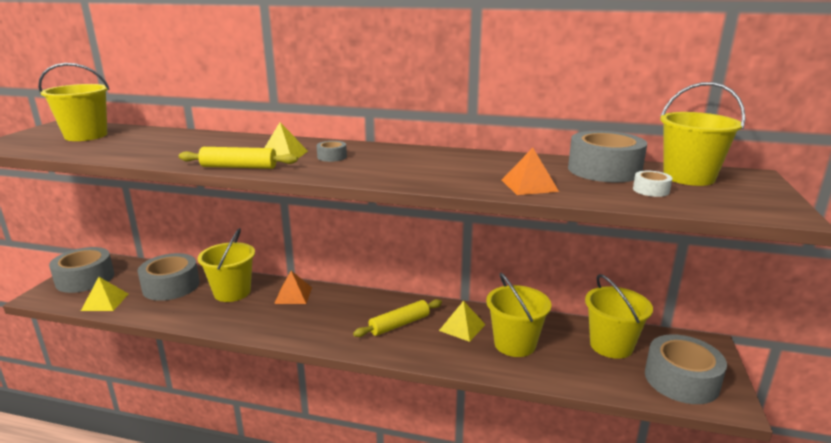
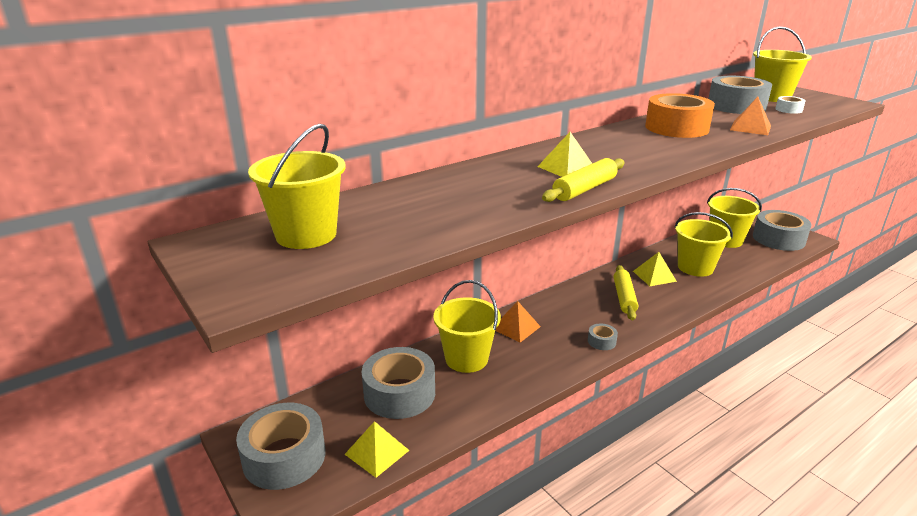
camera: 50 degrees left, 5 degrees up
grey tape [316,141,347,162] -> grey tape moved to [588,324,618,350]
none -> orange tape [645,93,715,138]

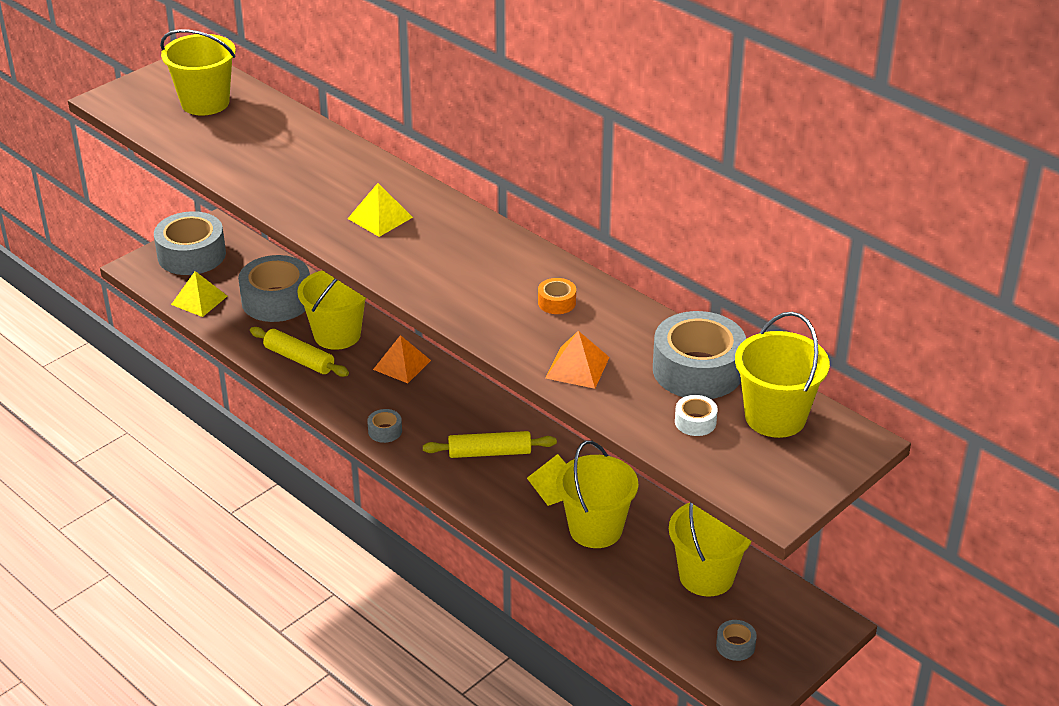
camera: 80 degrees right, 10 degrees up
yellow rolling pin [542,158,625,202] -> yellow rolling pin moved to [250,327,349,377]
orange tape [645,93,715,138] -> orange tape [538,278,576,314], size x0.44
grey tape [753,210,812,251] -> grey tape [716,620,757,661], size x0.44

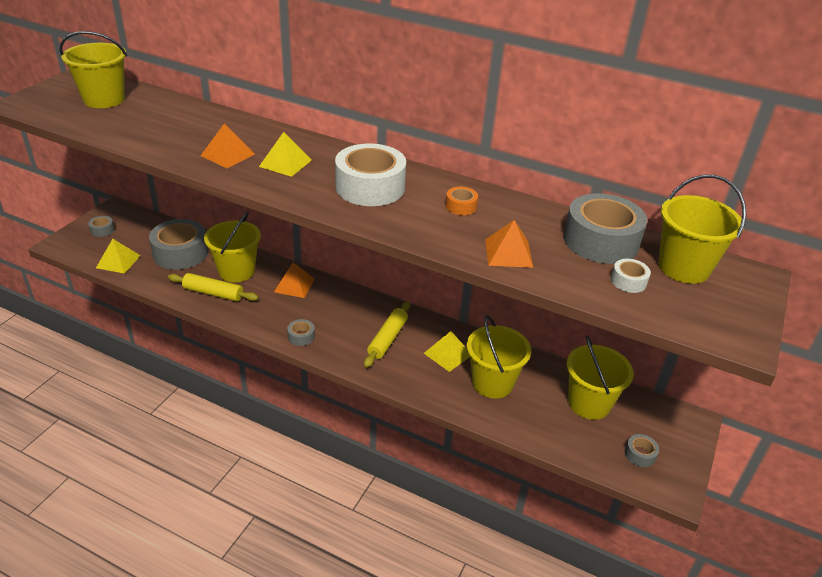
camera: 20 degrees left, 0 degrees up
grey tape [154,211,226,275] -> grey tape [88,216,115,237], size x0.44
yellow rolling pin [423,431,557,458] -> yellow rolling pin turned 45 degrees counterclockwise [364,301,410,368]
none -> orange pyramid [201,124,255,168]
none -> white tape [335,143,406,206]

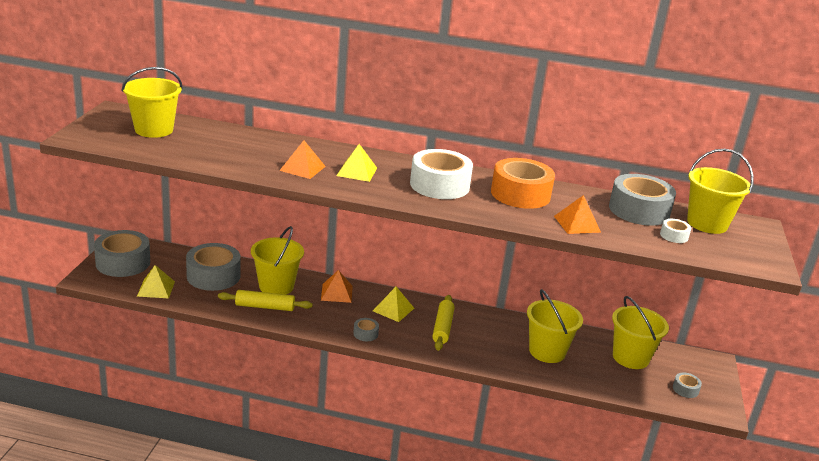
camera: 15 degrees left, 10 degrees down
grey tape [88,216,115,237] -> grey tape [94,230,150,277], size x2.26
yellow pyramid [424,331,470,372] -> yellow pyramid moved to [373,287,414,322]
orange tape [445,187,478,215] -> orange tape [491,158,555,209], size x2.26

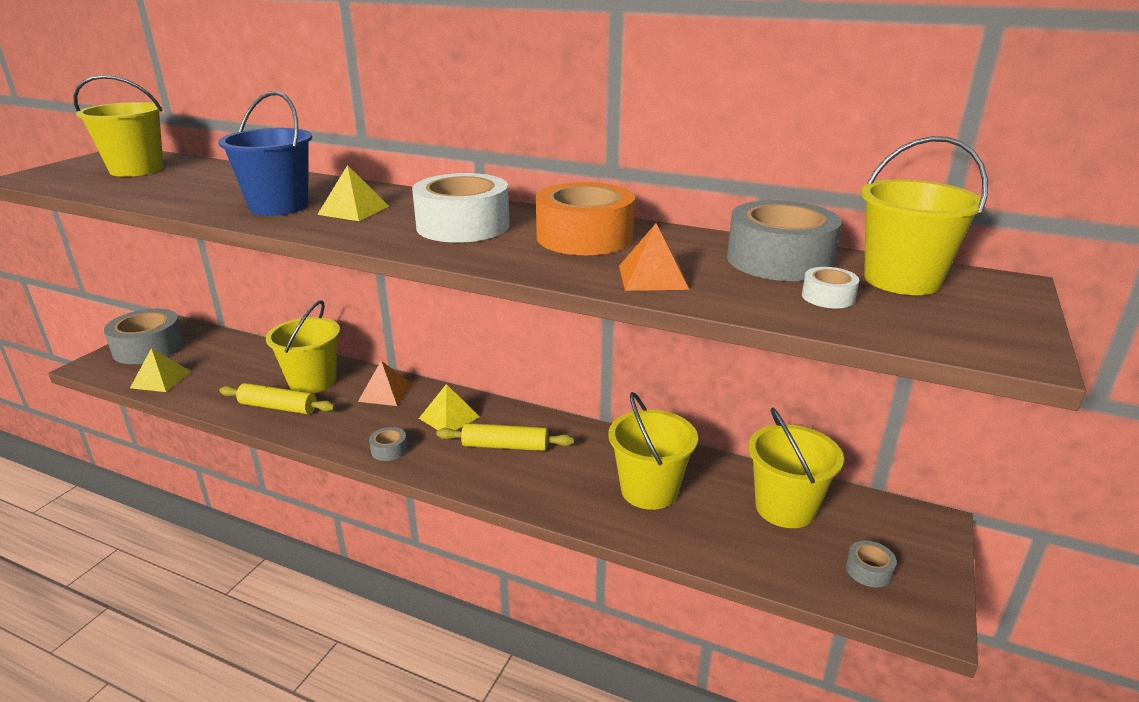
camera: 15 degrees right, 0 degrees up
grey tape [186,243,241,291] -> none
orange pyramid [279,140,326,179] -> blue bucket [218,91,312,216]
yellow rolling pin [432,295,455,351] -> yellow rolling pin turned 75 degrees clockwise [436,423,574,451]

